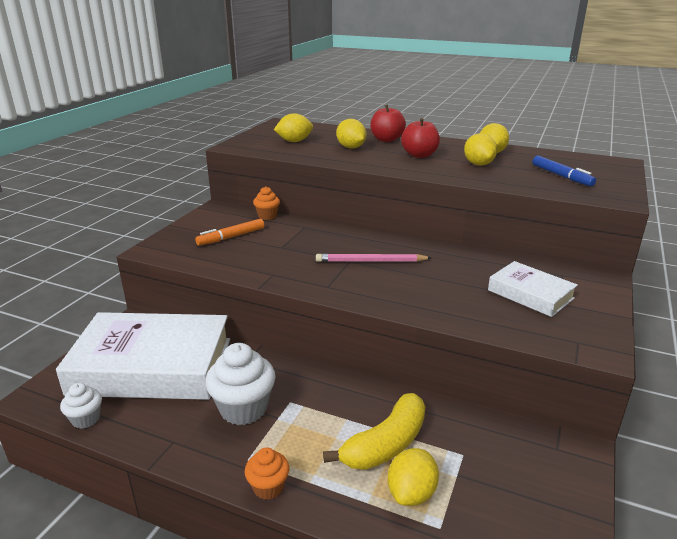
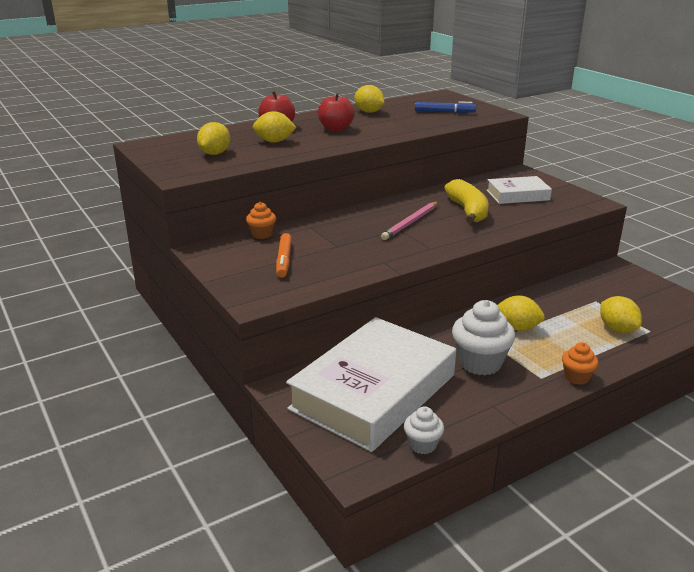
camera: 55 degrees left, 0 degrees up
yellow banana [323,393,425,470] -> yellow banana moved to [444,179,489,223]
yellow lemon [464,133,497,166] -> yellow lemon moved to [497,295,545,331]

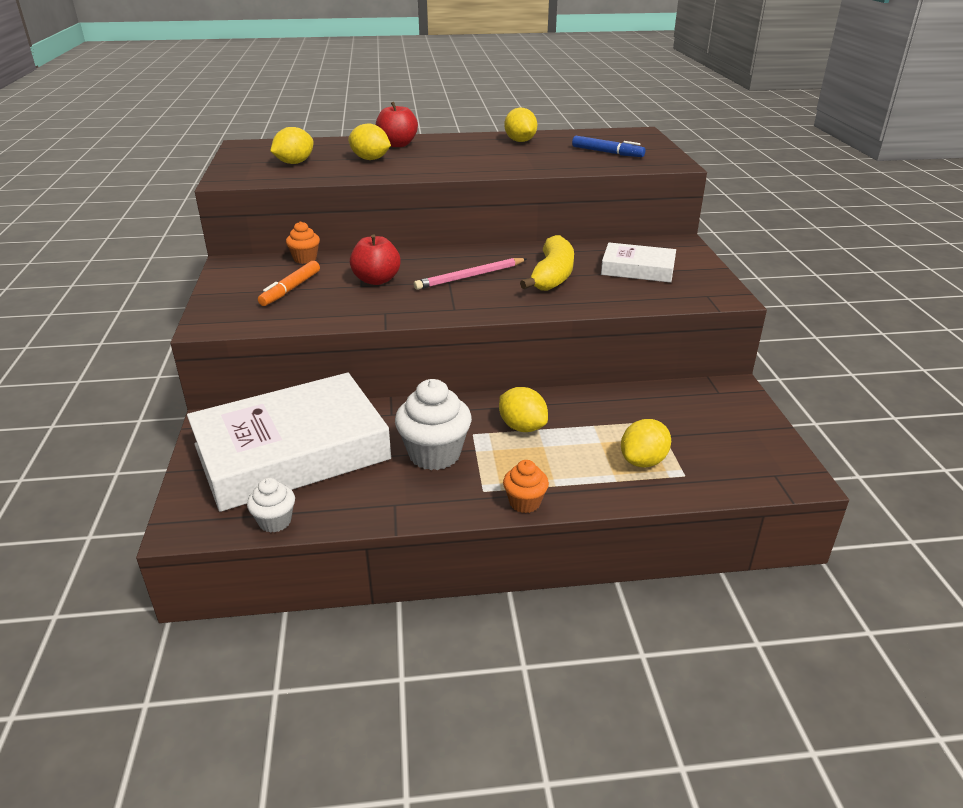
camera: 25 degrees right, 5 degrees up
red apple [318,93,355,132] -> red apple moved to [350,234,401,285]
yellow lemon [600,296,642,333] -> yellow lemon turned 45 degrees clockwise [621,419,671,467]

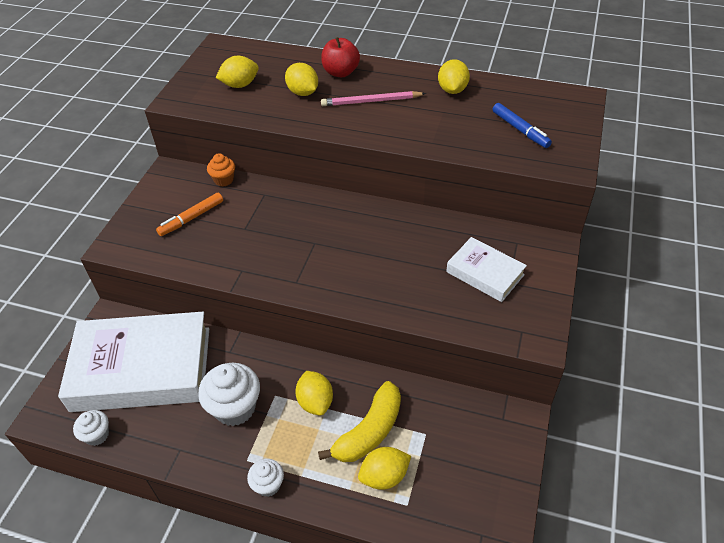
camera: 25 degrees right, 15 degrees up
red apple [350,234,401,285] -> none
pink pencil [414,258,527,290] -> pink pencil moved to [321,91,426,106]
orange cupcake [503,460,549,513] -> white cupcake [247,459,284,497]
yellow banana [520,235,574,291] -> yellow banana moved to [318,381,401,462]

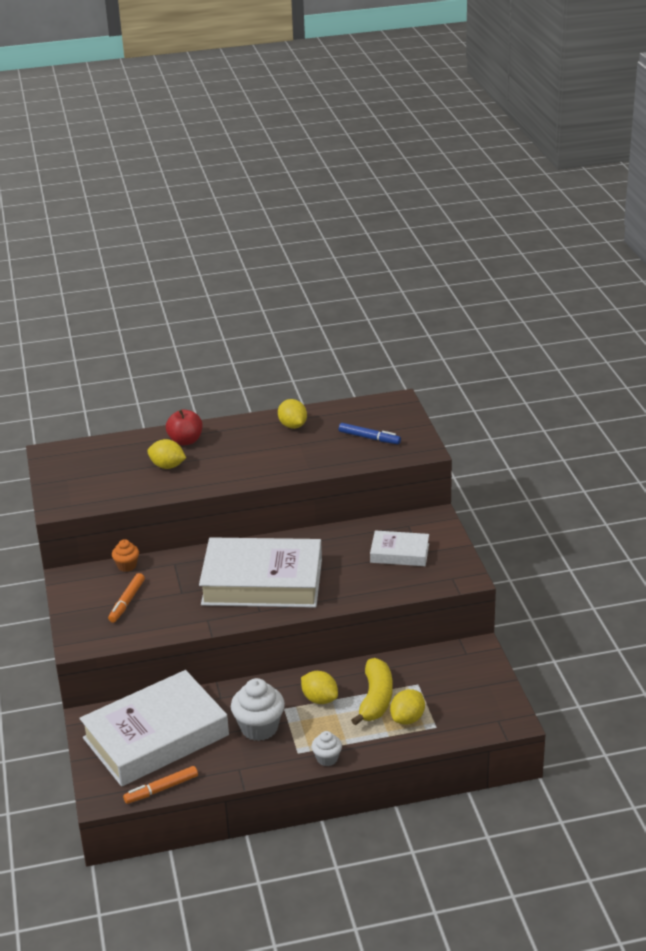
camera: 30 degrees left, 15 degrees down
white cupcake [73,410,109,446] -> orange marker [123,766,198,804]
yellow lemon [216,56,259,88] -> none
pink pencil [321,91,426,106] -> none
none -> white book [199,537,322,608]

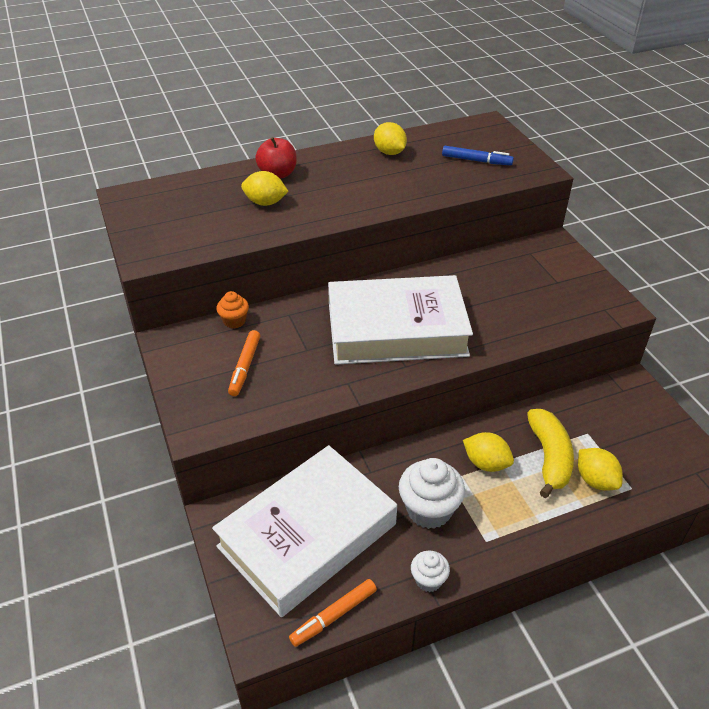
camera: 10 degrees left, 10 degrees up
white cupcake [311,731,342,766] -> white cupcake moved to [411,551,450,592]
white book [370,530,429,566] -> none
yellow lemon [390,689,425,725] -> yellow lemon turned 60 degrees counterclockwise [578,448,623,490]

